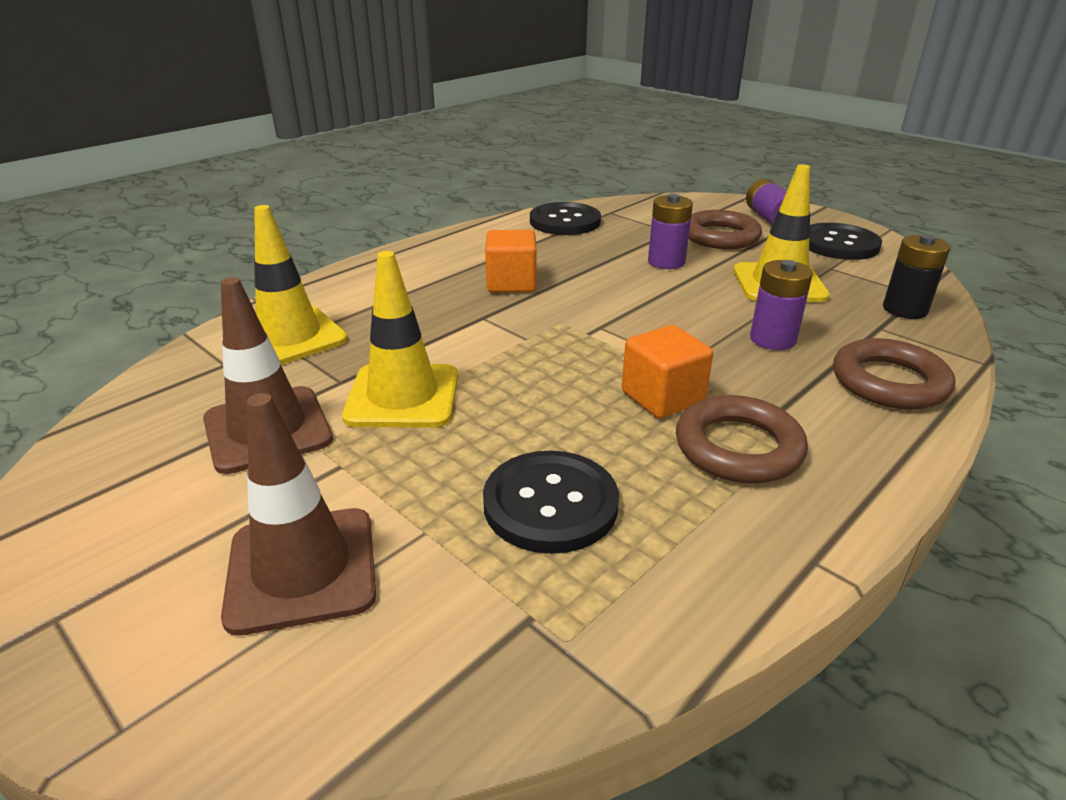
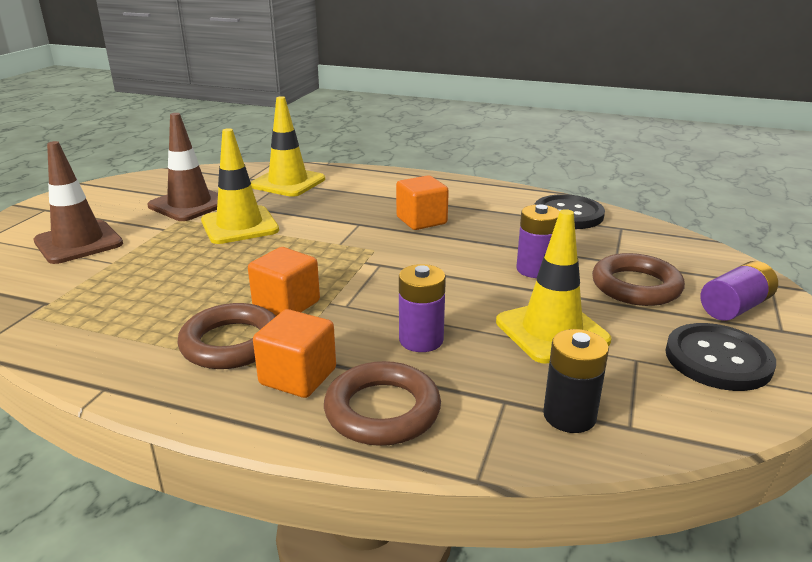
camera: 65 degrees right, 5 degrees down
black button [483,450,619,554] -> none
none -> orange cube [253,309,336,398]

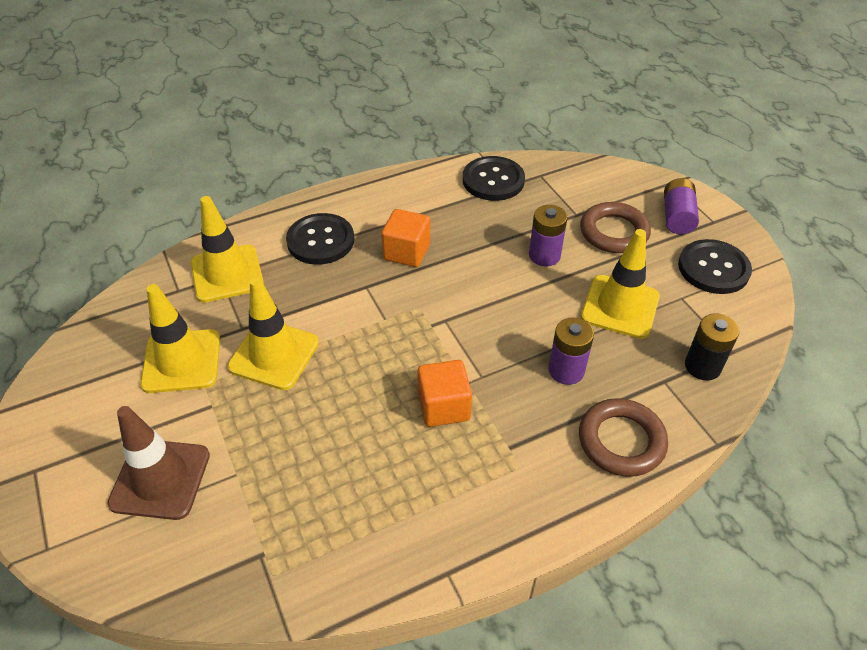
camera: 45 degrees left, 20 degrees up
brown traffic cone [147,113,218,221] -> yellow traffic cone [140,284,220,393]
brown ring [177,303,276,369] -> none
orange cube [253,309,336,398] -> none
none -> black button [286,213,354,265]

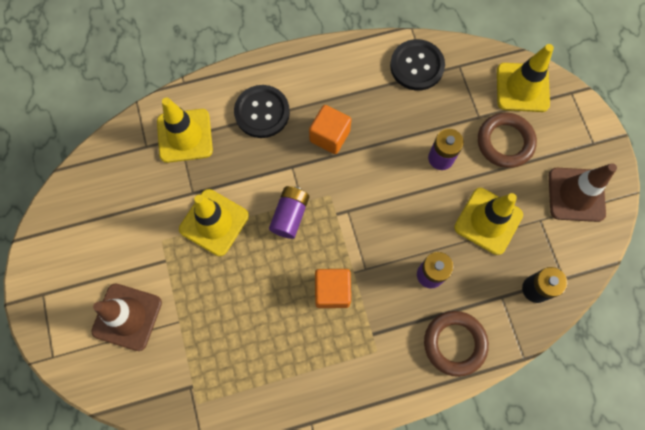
camera: 10 degrees right, 25 degrees up
yellow traffic cone [140,284,220,393] -> yellow traffic cone moved to [497,44,554,112]
purple battery [664,178,699,234] -> purple battery moved to [269,186,309,239]
black button [678,239,752,294] -> brown traffic cone [549,163,617,222]

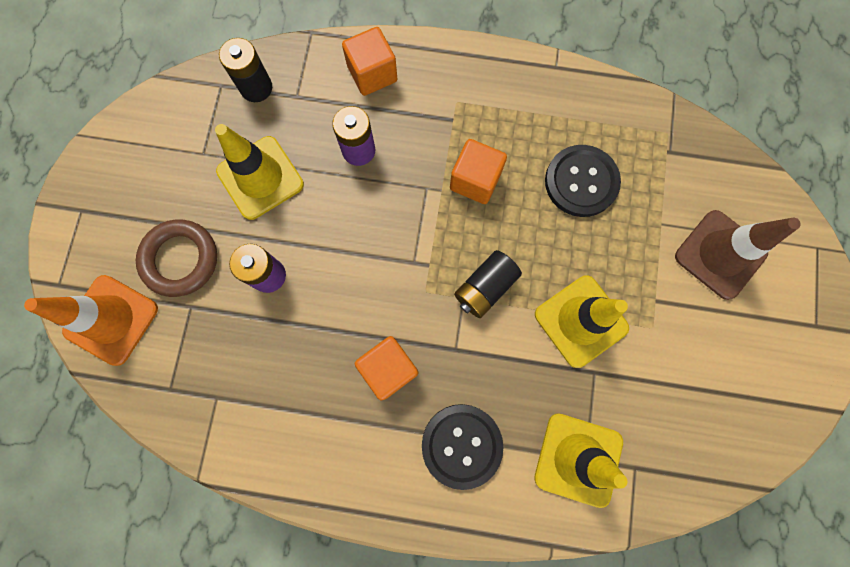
camera: 155 degrees left, 5 degrees up
purple battery [269,186,309,239] -> black battery [454,250,522,318]
black button [390,39,445,91] -> black button moved to [545,145,621,217]
brown ring [424,311,489,377] -> orange cube [342,27,397,96]
yellow traffic cone [497,44,554,112] -> orange traffic cone [24,275,158,366]
brown traffic cone [549,163,617,222] -> none

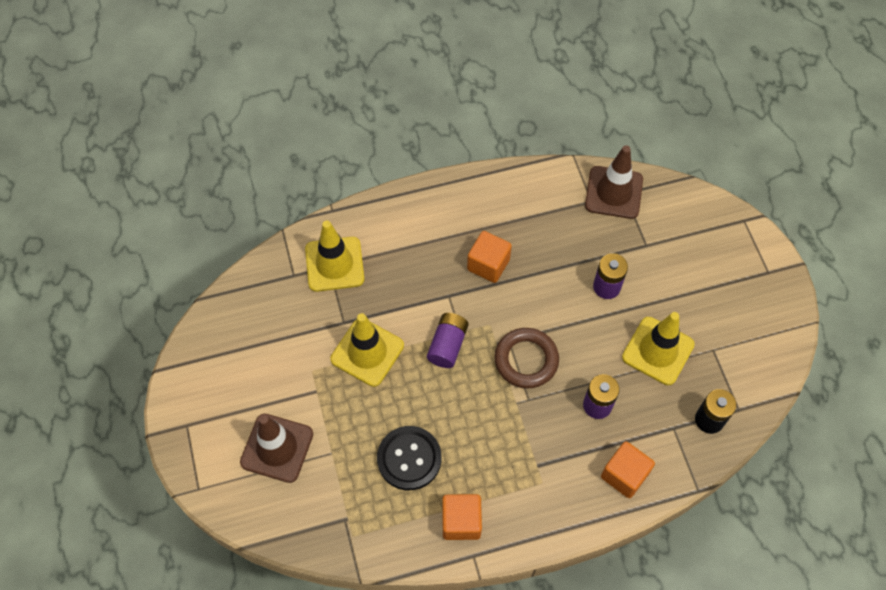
camera: 155 degrees right, 15 degrees down
orange traffic cone [24,275,158,366] -> none
brown ring [136,220,217,297] -> brown ring moved to [495,328,559,388]
black button [422,404,504,490] -> none
orange cube [450,139,507,204] -> orange cube moved to [442,494,482,540]
black battery [454,250,522,318] -> purple battery [427,313,469,368]
none -> brown traffic cone [585,145,643,219]

